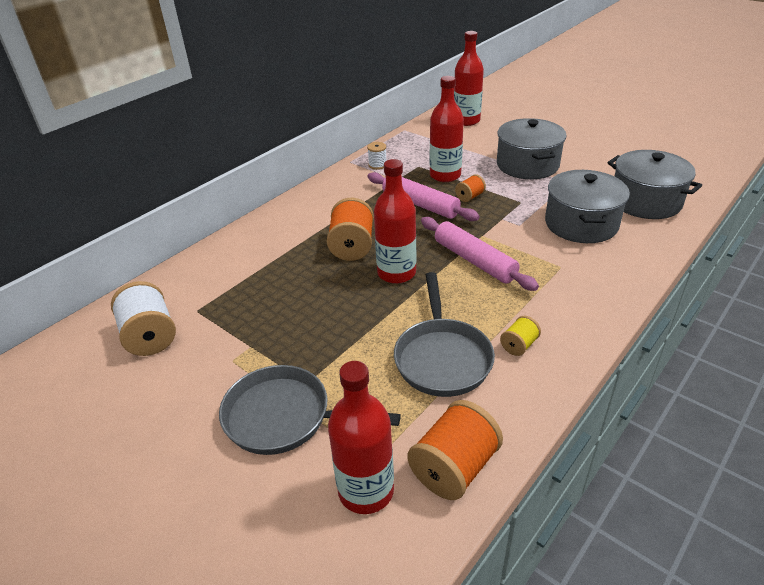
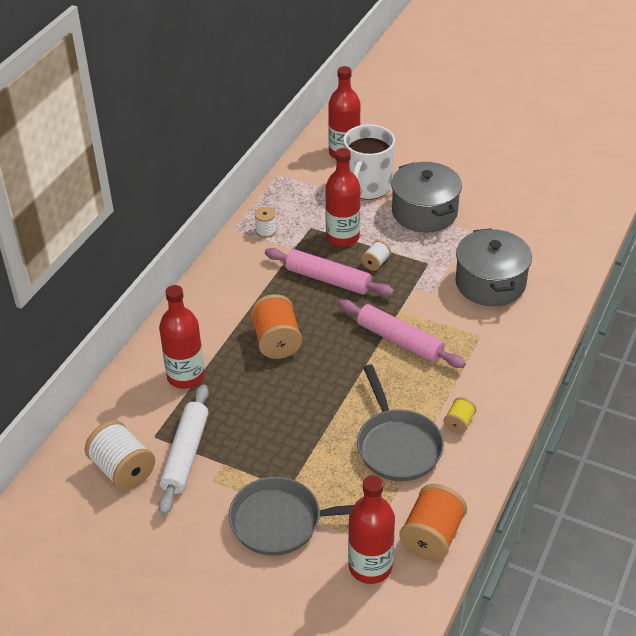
camera: 15 degrees left, 5 degrees up
red bottle [374,159,416,284] -> red bottle moved to [159,285,205,389]
orange spool [455,174,486,202] -> white spool [361,240,391,271]
grey pot [608,150,702,219] -> none
none -> white rolling pin [158,384,209,515]
none -> white mug [343,124,395,200]

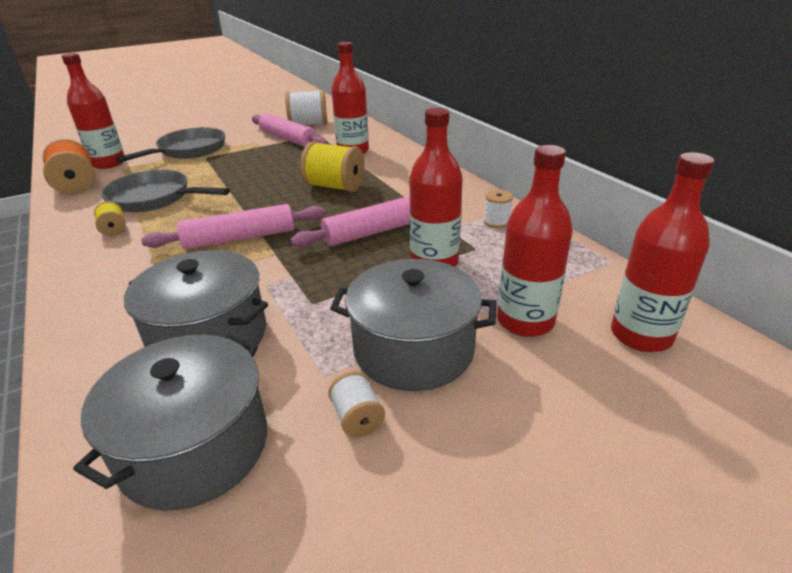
camera: 125 degrees right, 10 degrees down
white rolling pin [158,384,209,515] -> pink rolling pin [252,113,327,147]
orange spool [251,294,302,359] -> yellow spool [300,141,365,192]
white mug [343,124,395,200] -> red bottle [497,145,573,337]
white spool [361,240,391,271] -> white spool moved to [328,371,385,437]
none -> grey pot [73,335,267,511]

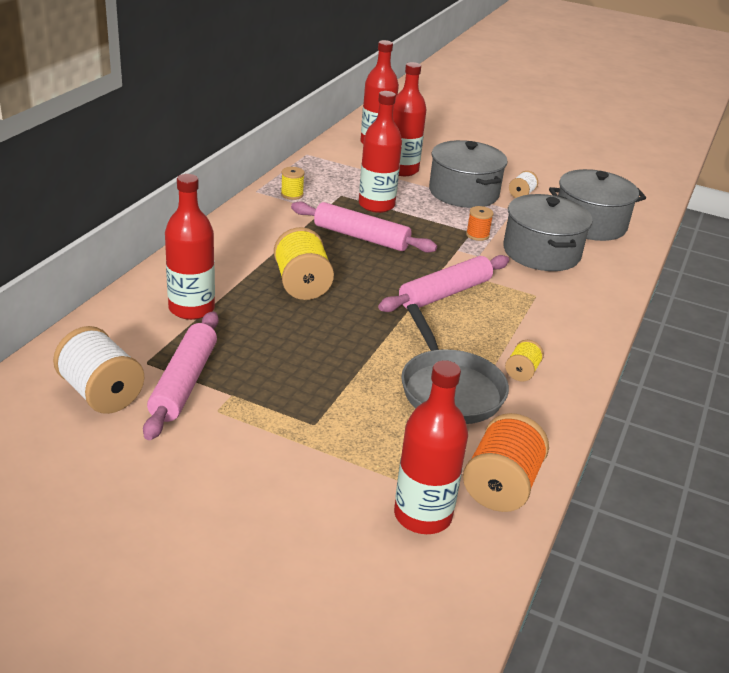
camera: 130 degrees left, 0 degrees up
grey pan [115,127,225,163] -> none
pink rolling pin [141,204,326,249] -> pink rolling pin turned 75 degrees counterclockwise [378,255,509,312]
white spool [484,190,513,228] -> yellow spool [281,167,305,200]
none -> orange spool [466,206,494,241]

